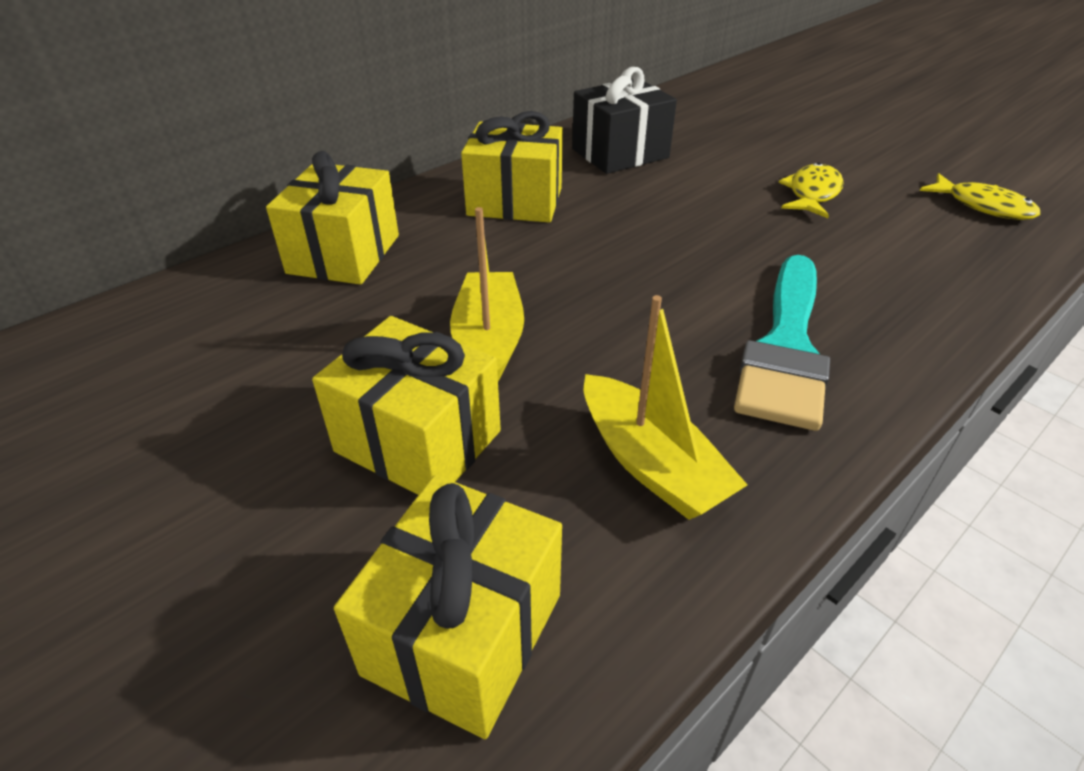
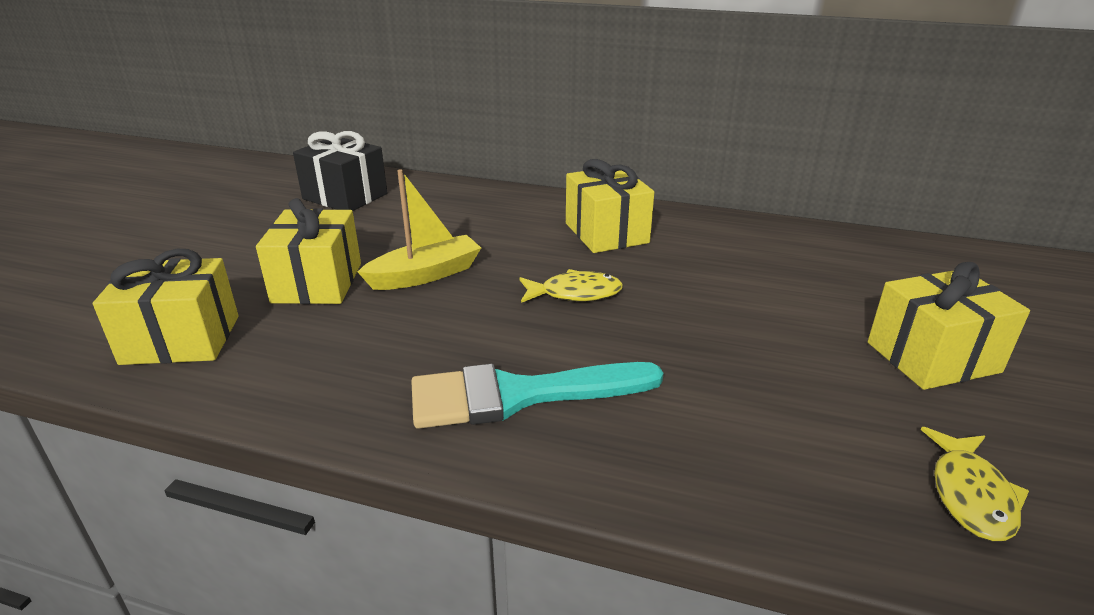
camera: 60 degrees right, 10 degrees down
yellow gift [266,151,399,285] -> yellow gift moved to [868,262,1030,390]
black gift [572,67,677,174] -> black gift moved to [293,131,387,211]
yellow boat [584,295,747,520] -> none
yellow fish [778,162,843,218] -> yellow fish moved to [519,269,623,303]

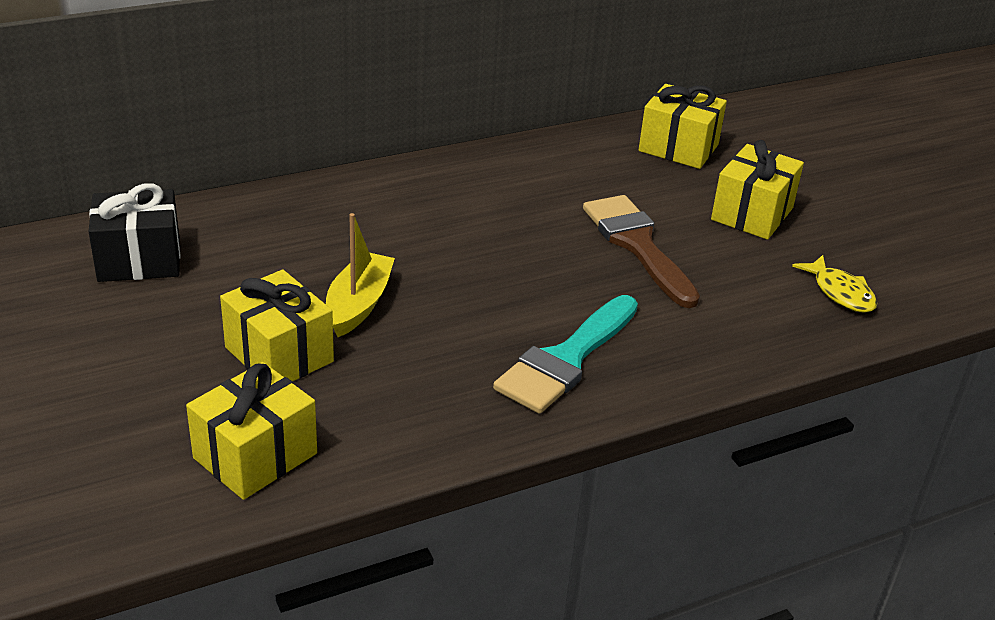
camera: 45 degrees left, 5 degrees up
yellow fish [519,269,623,303] -> none
yellow gift [566,159,654,253] -> yellow gift moved to [639,84,727,169]
none -> brown brush [583,195,700,308]

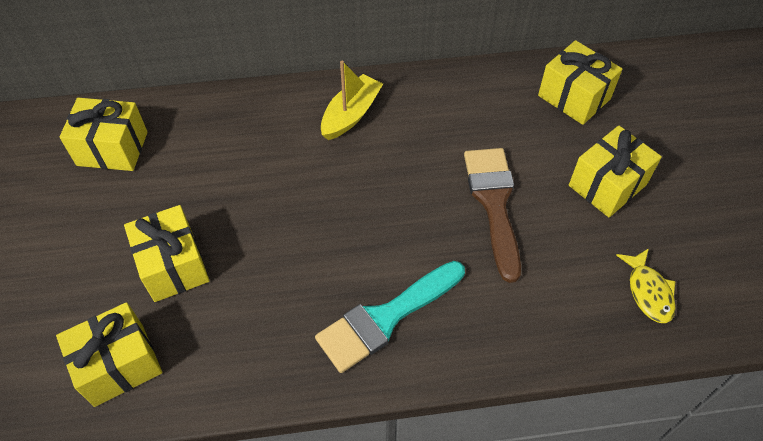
camera: 20 degrees right, 20 degrees up
black gift [88,183,180,282] -> yellow gift [59,98,148,171]
yellow boat [326,213,395,337] -> yellow boat moved to [321,61,383,140]

